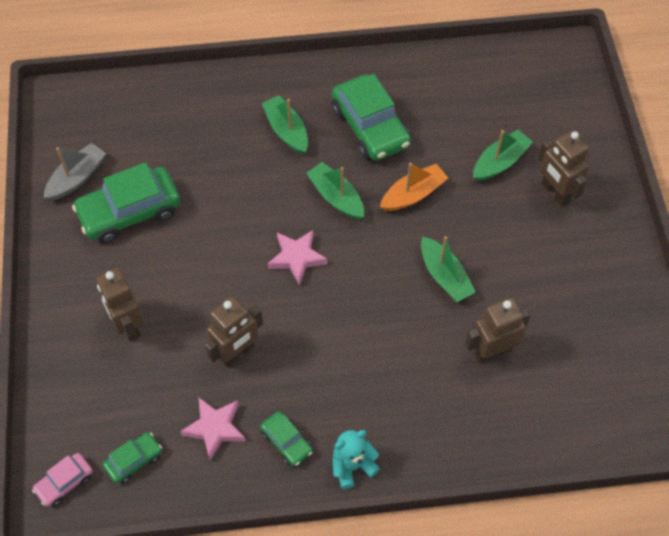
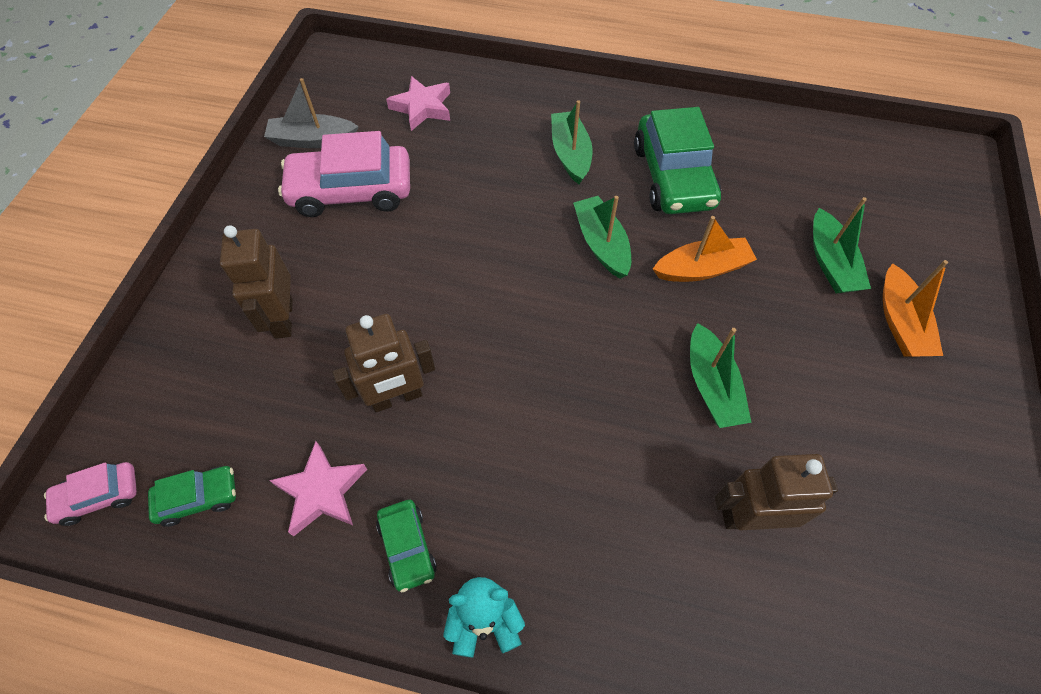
camera: 20 degrees right, 0 degrees up
grey boat [44,143,106,201] -> grey boat turned 150 degrees counterclockwise [264,78,359,148]
green car [72,162,180,243] -> pink car [278,131,410,217]
pink star [268,230,327,285] -> pink star moved to [386,76,450,131]
green boat [473,130,533,181] -> green boat turned 105 degrees clockwise [813,197,871,293]
brown robot [539,131,589,206] -> orange boat [883,260,948,357]

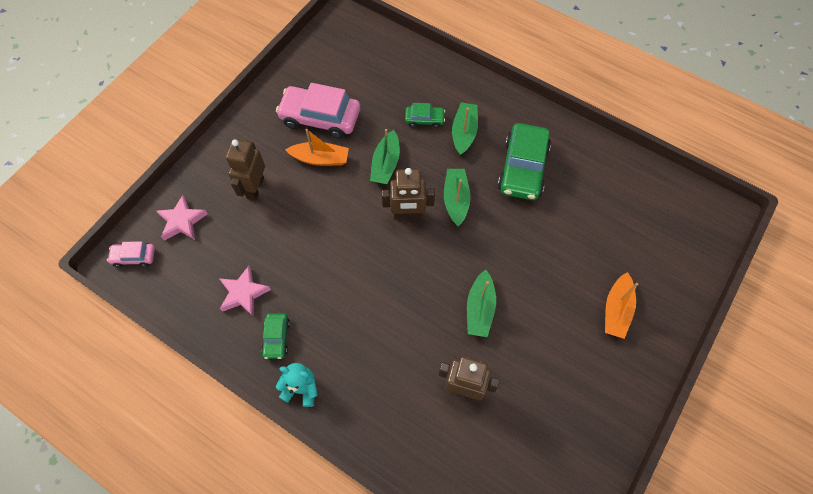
camera: 20 degrees right, 5 degrees up
green car [148,466,236,527] -> green car moved to [405,103,445,128]
grey boat [264,78,359,148] -> none
brown robot [332,314,435,412] -> brown robot moved to [382,168,435,219]
pink star [386,76,450,131] -> pink star moved to [156,195,207,241]
orange boat [653,216,757,282] -> orange boat moved to [285,129,349,166]
green boat [813,197,871,293] -> green boat moved to [370,129,400,184]

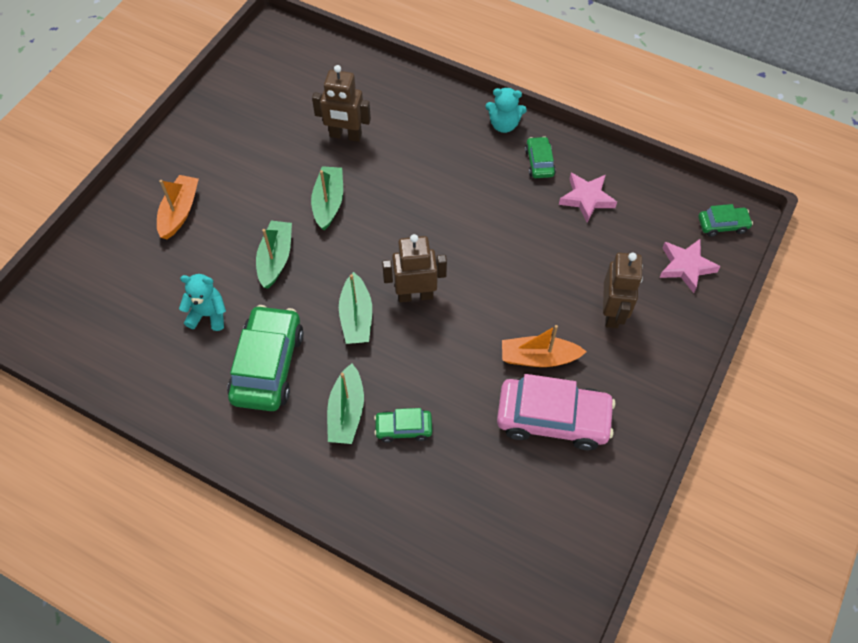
camera: 175 degrees right, 5 degrees down
pink car [107,241,155,268] -> green car [698,204,753,237]
green boat [370,129,400,184] -> green boat moved to [256,221,292,289]
none -> turquoise teddy bear [179,274,226,331]

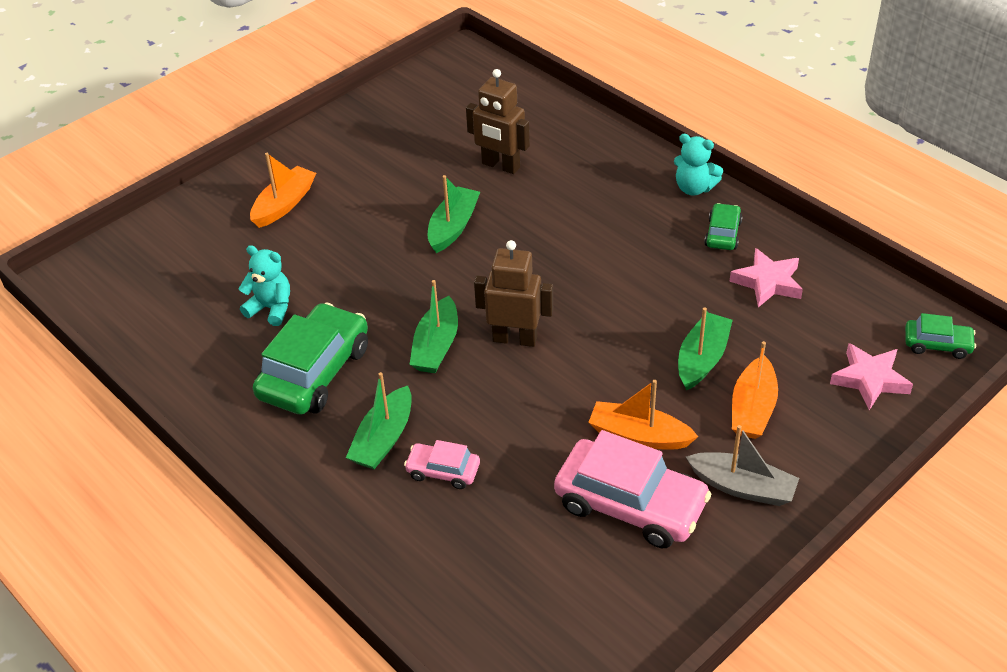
camera: 20 degrees right, 15 degrees down
green boat [256,221,292,289] -> green boat moved to [678,307,733,391]
green car [374,408,432,443] -> pink car [404,440,480,489]
brown robot [603,253,643,328] -> orange boat [732,341,778,439]
none -> grey boat [686,425,799,506]

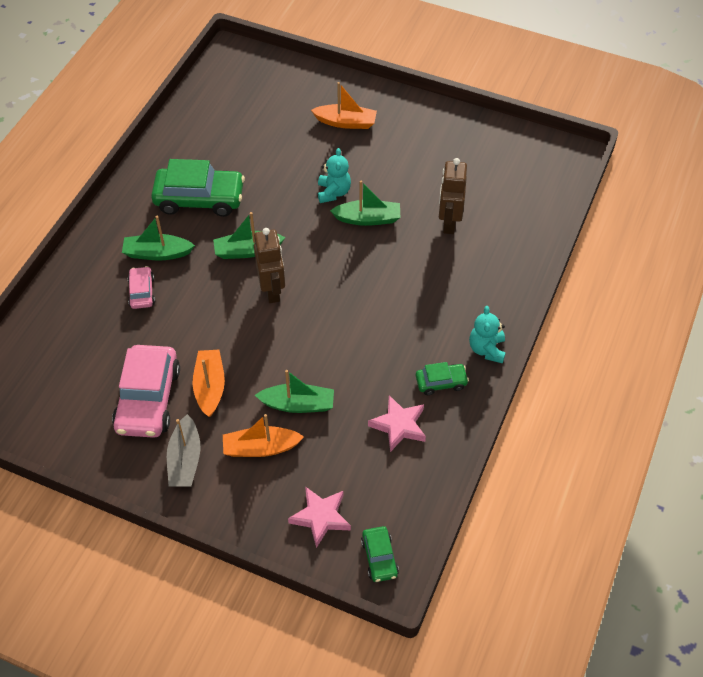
camera: 65 degrees right, 10 degrees up
turquoise teddy bear [239,245,290,326] -> turquoise teddy bear moved to [318,148,351,203]

